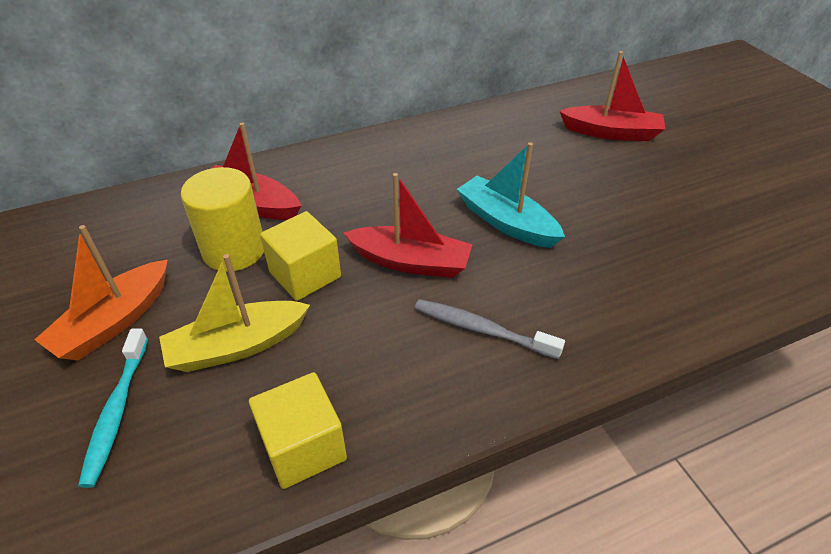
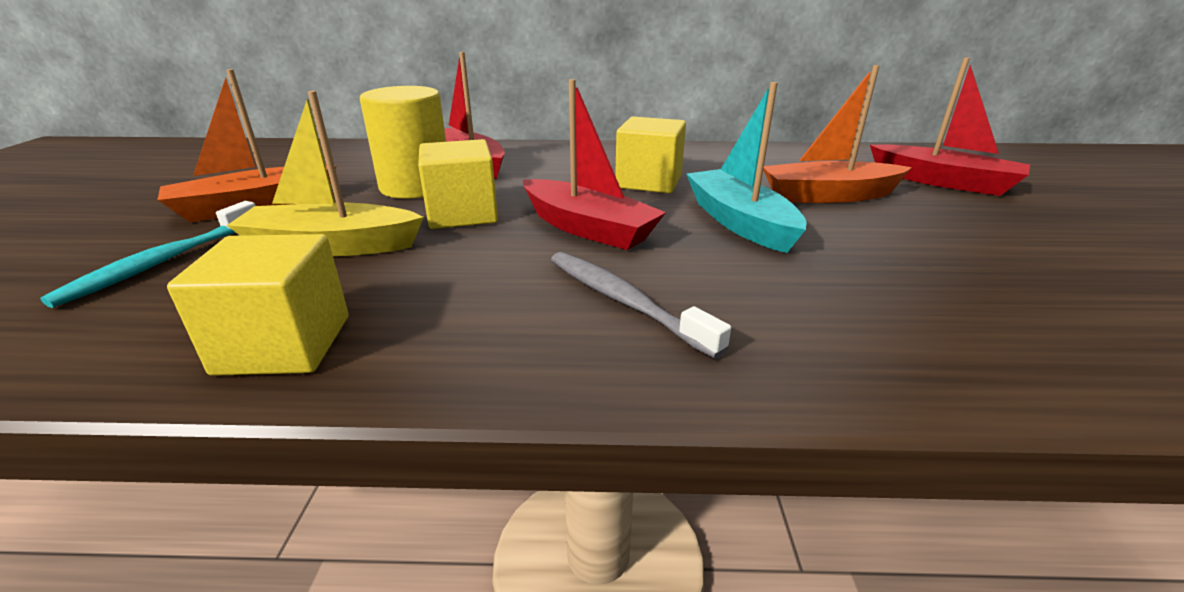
camera: 25 degrees right, 15 degrees down
none -> yellow cube [615,116,686,193]
none -> orange boat [763,65,912,203]

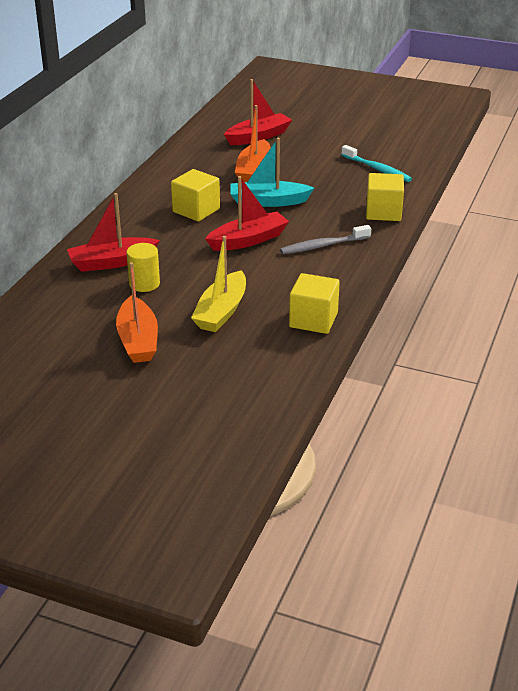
camera: 70 degrees left, 5 degrees up
turquoise toothbrush [40,201,256,308] -> turquoise toothbrush moved to [341,145,412,182]
yellow cylinder [360,86,446,199] -> yellow cylinder [126,243,160,292], size x0.65
yellow cube [418,139,498,229] -> yellow cube moved to [366,173,404,221]

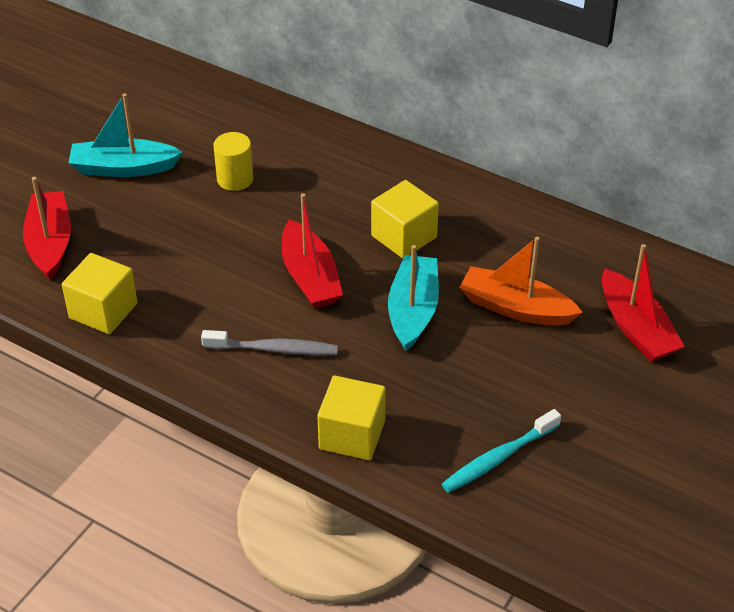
camera: 100 degrees right, 10 degrees up
red boat [67,193,160,272] -> red boat moved to [23,177,71,280]
orange boat [116,262,158,363] -> turquoise boat [69,93,183,177]
yellow boat [191,236,246,332] -> none
grey toothbrush [280,225,371,254] -> grey toothbrush turned 105 degrees clockwise [201,330,338,356]

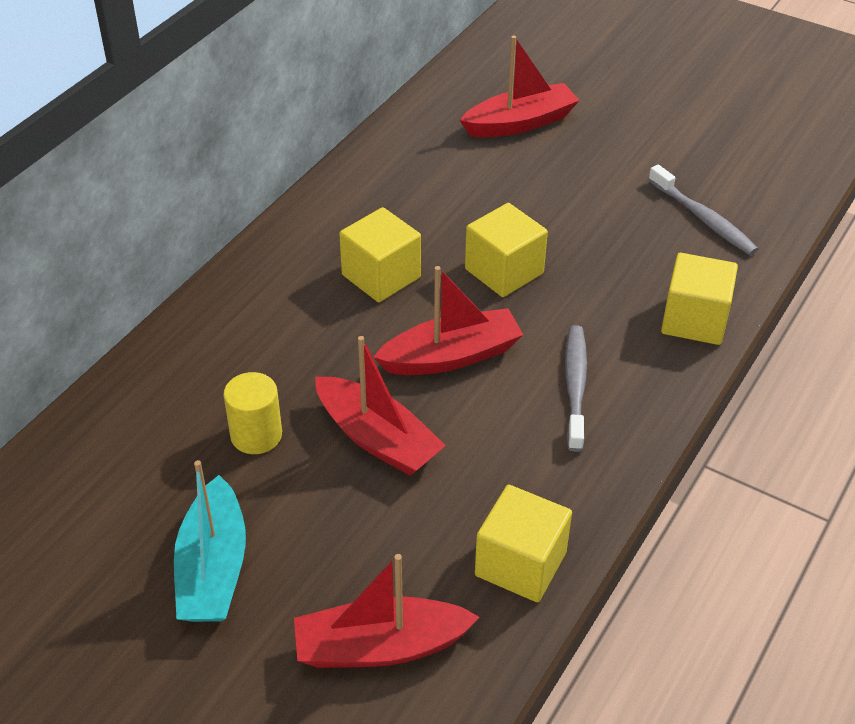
camera: 90 degrees left, 0 degrees up
turquoise boat [388,245,439,351] -> yellow cube [465,203,548,297]
turquoise toothbrush [442,409,561,493] -> grey toothbrush [648,165,758,255]
orange boat [459,237,583,326] -> none
none -> red boat [315,336,446,476]

